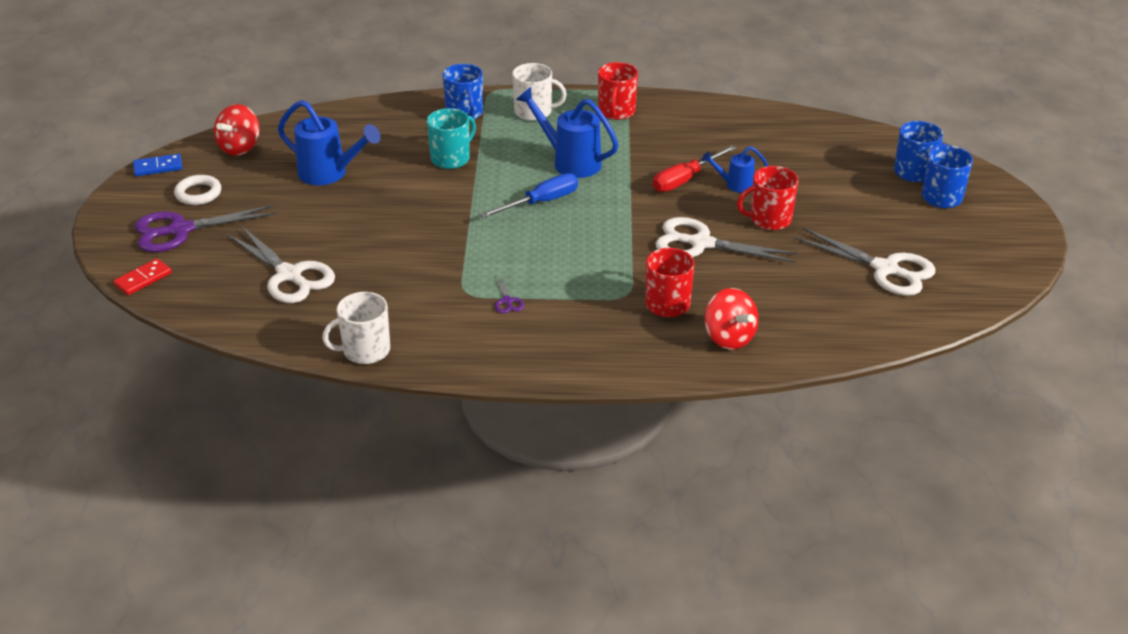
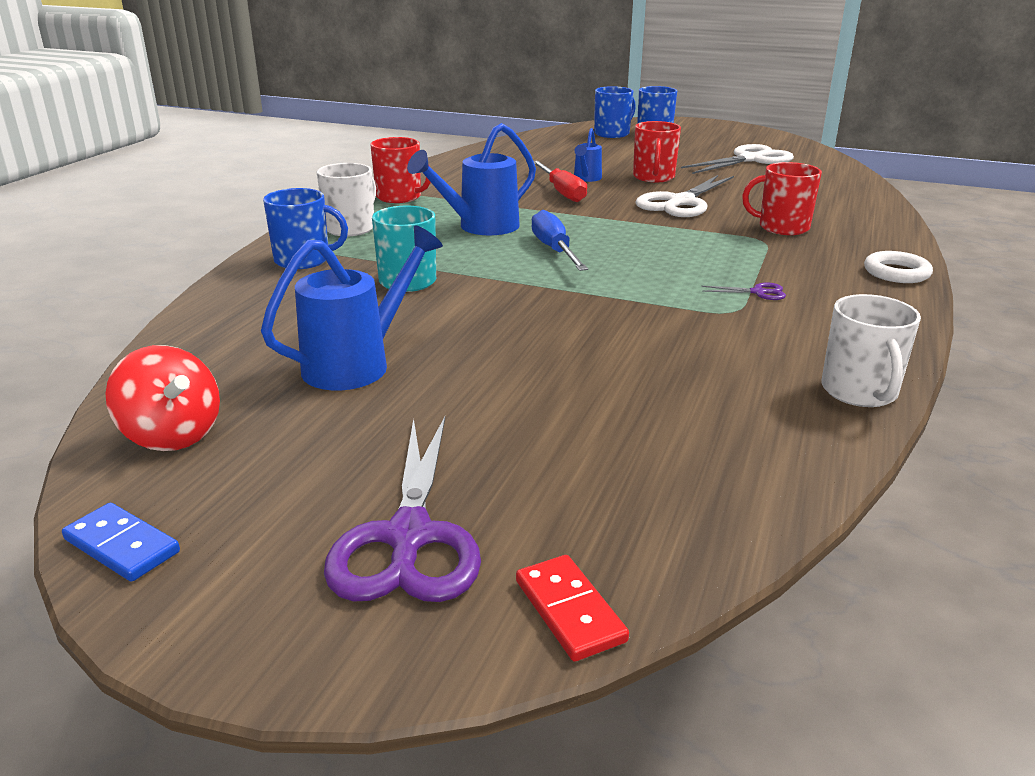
camera: 70 degrees left, 10 degrees down
blue domino [133,154,182,176] -> blue domino turned 60 degrees counterclockwise [62,503,180,582]
white ring [174,175,221,205] -> white ring moved to [864,251,933,283]
white scissors [227,226,335,303] -> none
red spinning top [704,288,759,349] -> none

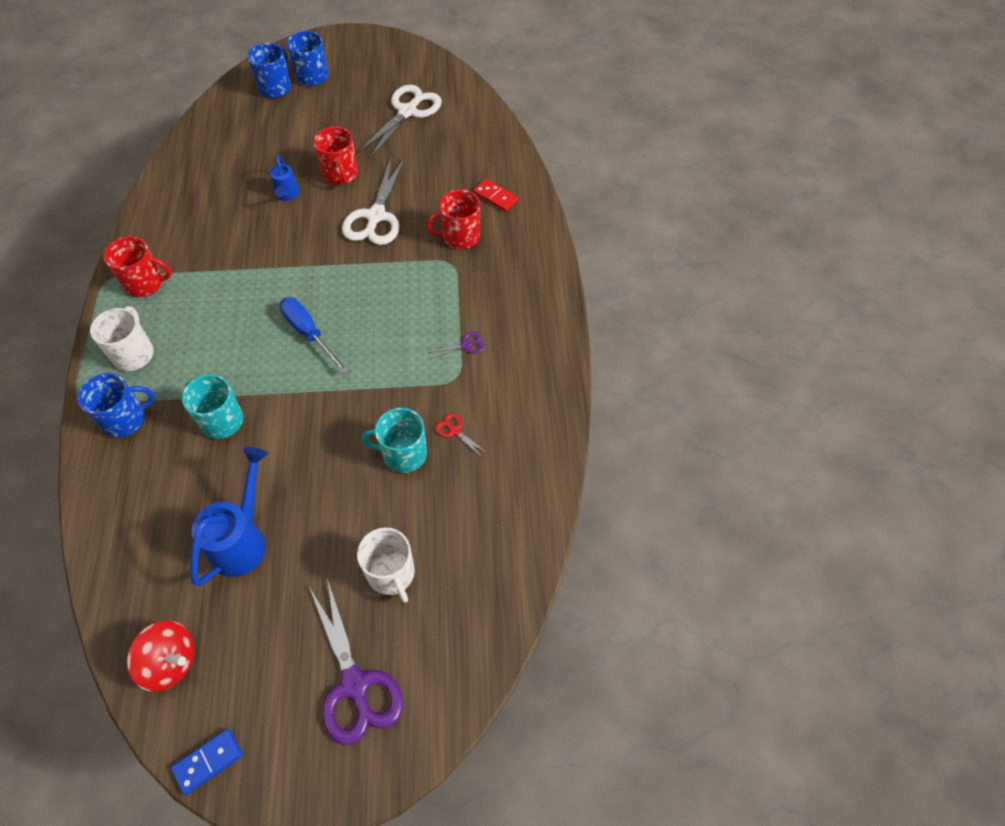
camera: 25 degrees left, 30 degrees up
blue domino [62,503,180,582] -> blue domino turned 45 degrees counterclockwise [171,729,243,795]
blue watering can [407,123,536,235] -> none
red domino [516,555,629,662] -> red domino moved to [473,179,519,212]
red screwdriver [534,161,587,202] -> none
white mug [822,294,921,407] -> white mug moved to [357,527,415,603]
white ring [864,251,933,283] -> none
none -> turquoise mug [361,408,427,473]
none -> red scissors [435,413,487,456]

